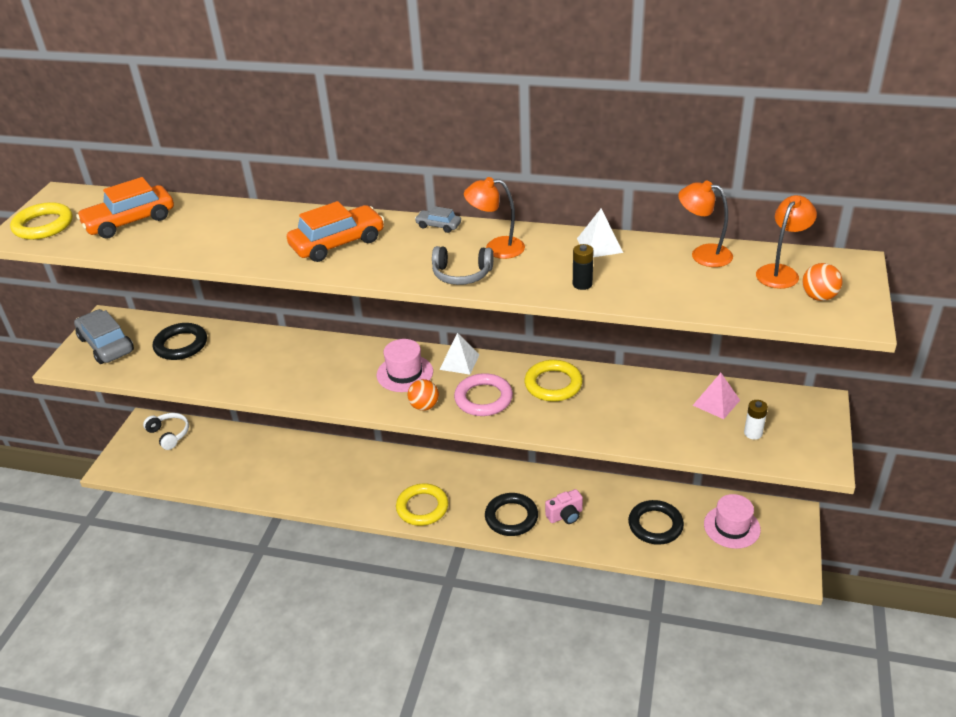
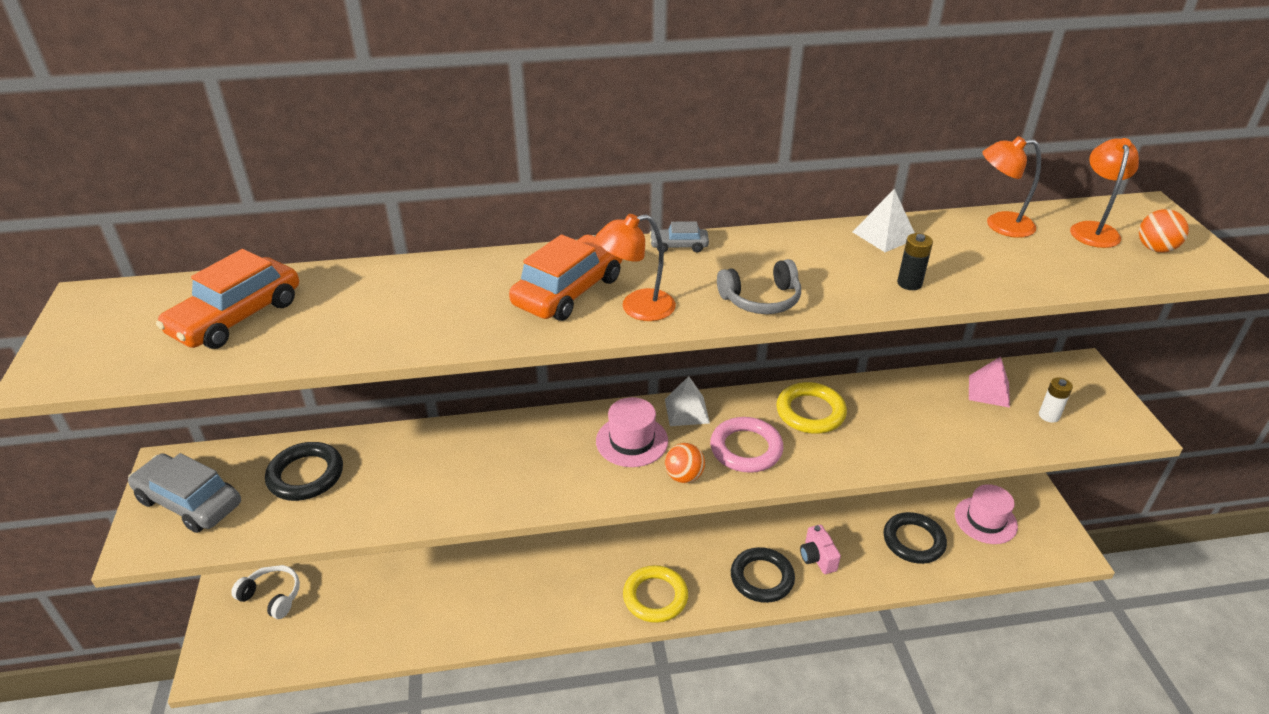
camera: 25 degrees left, 0 degrees up
yellow ring [10,202,73,240] -> none
orange lamp [464,177,525,259] -> orange lamp moved to [596,214,676,321]
pink camera [545,489,583,524] -> pink camera turned 120 degrees clockwise [800,525,841,574]

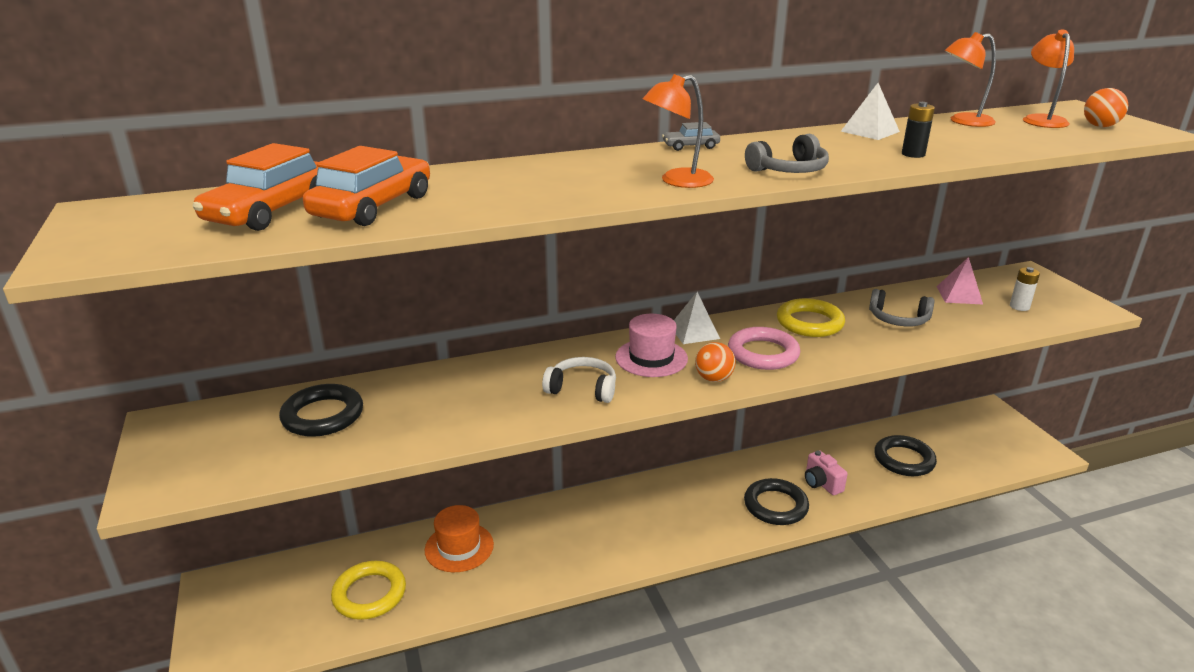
camera: 10 degrees left, 10 degrees down
grey car [128,453,241,533] -> none
white headphones [231,565,300,619] -> white headphones moved to [542,357,616,403]
orange car [509,234,623,321] -> orange car moved to [303,146,430,226]
yellow ring [623,565,688,623] -> yellow ring moved to [331,561,406,620]
pink hat [955,484,1018,544] -> none
none -> orange hat [425,505,494,572]
none -> grey headphones [869,289,934,326]

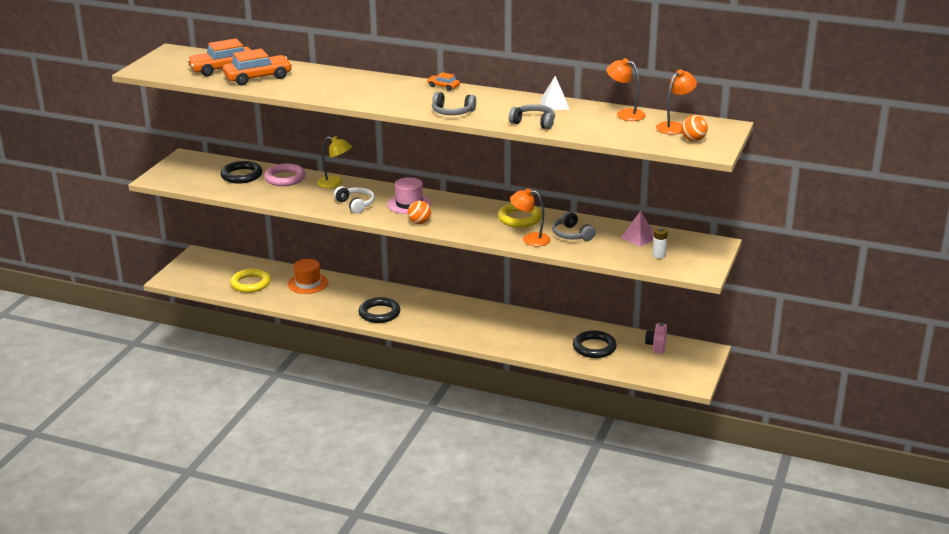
camera: 40 degrees right, 0 degrees up
orange lamp [643,74,714,188] -> orange lamp moved to [510,188,550,246]
grey car [662,122,720,151] -> orange car [427,72,460,91]
white pyramid [674,292,720,344] -> none
pink ring [728,327,800,370] -> pink ring moved to [264,164,306,186]
black ring [744,478,809,525] -> black ring moved to [359,297,400,323]
pink camera [805,450,848,495] -> pink camera moved to [645,323,667,354]
black battery [902,102,935,158] -> grey headphones [509,104,555,129]
none -> yellow lamp [317,136,352,188]

